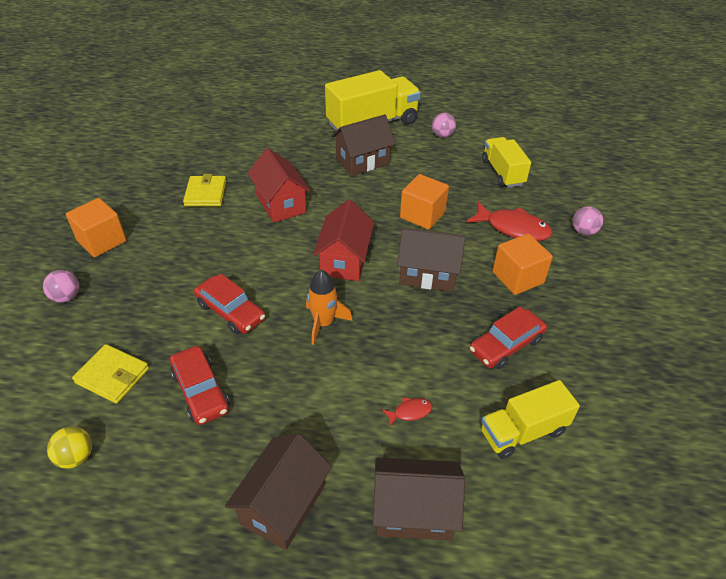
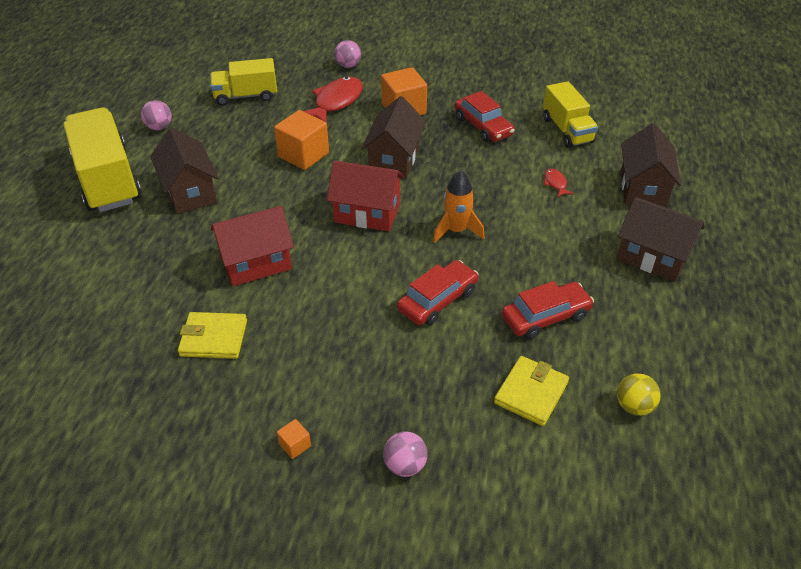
camera: 85 degrees left, 0 degrees up
orange cube [66,198,127,257] -> orange cube [277,419,311,459], size x0.45

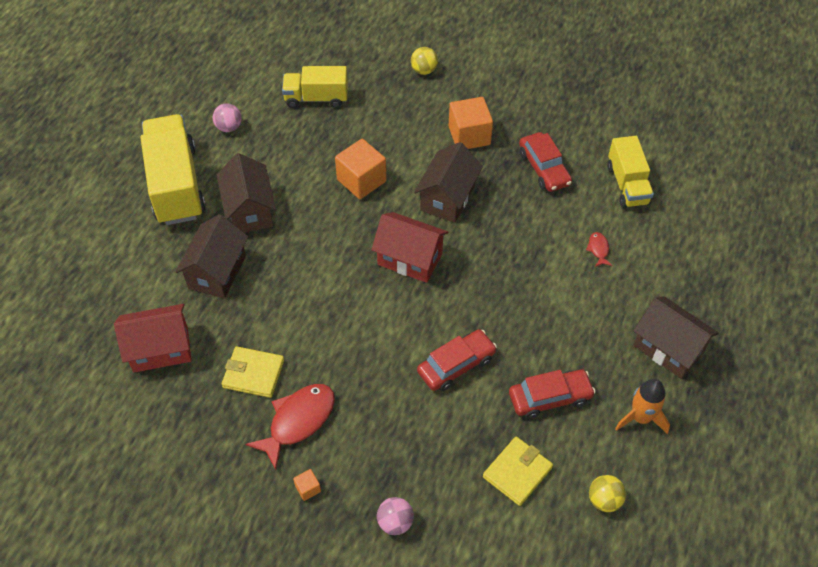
camera: 10 degrees right, 10 degrees up
red house [211,206,294,286] -> red house moved to [114,304,192,373]
red fish [304,77,363,123] -> red fish moved to [245,384,335,470]
pink ball [334,40,361,68] -> yellow ball [411,47,438,75]
orange rocket [433,170,484,243] -> orange rocket moved to [615,379,670,434]
brown house [621,123,681,208] -> brown house moved to [175,214,248,299]

